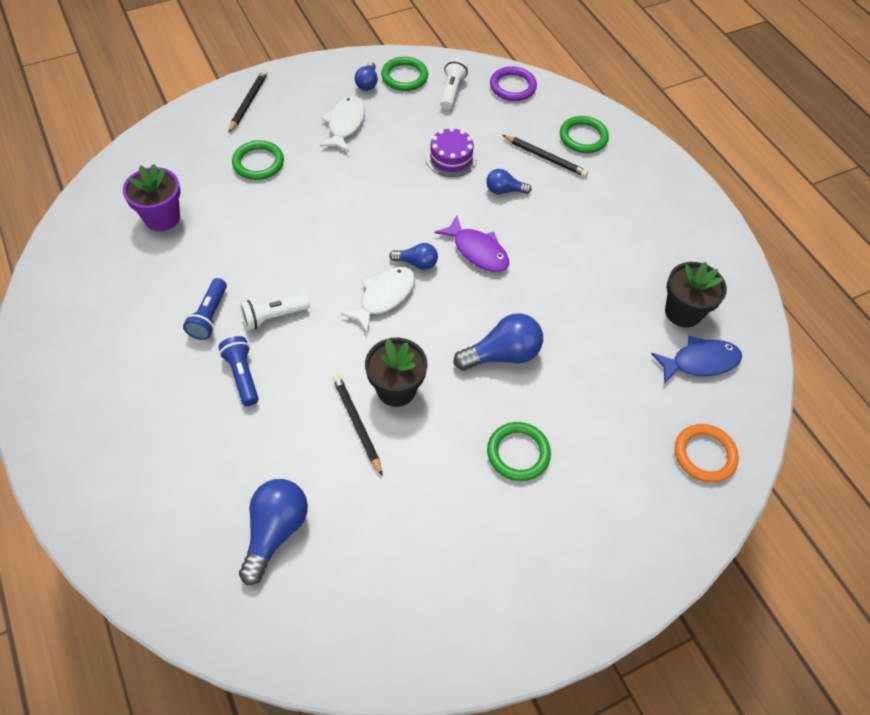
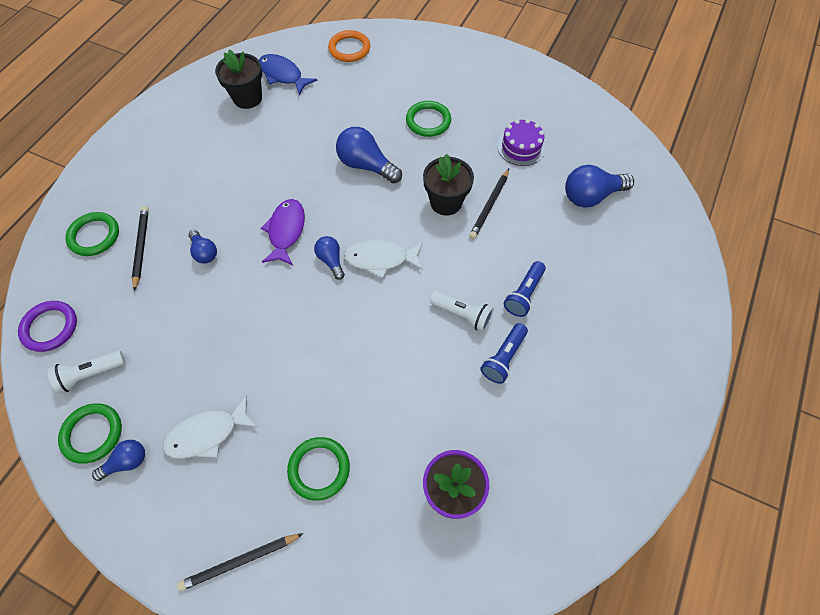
camera: 125 degrees left, 5 degrees up
blue flashlight [183,278,227,340] -> blue flashlight turned 150 degrees clockwise [481,323,528,384]
purple cake [425,127,477,177] -> purple cake moved to [497,119,545,166]

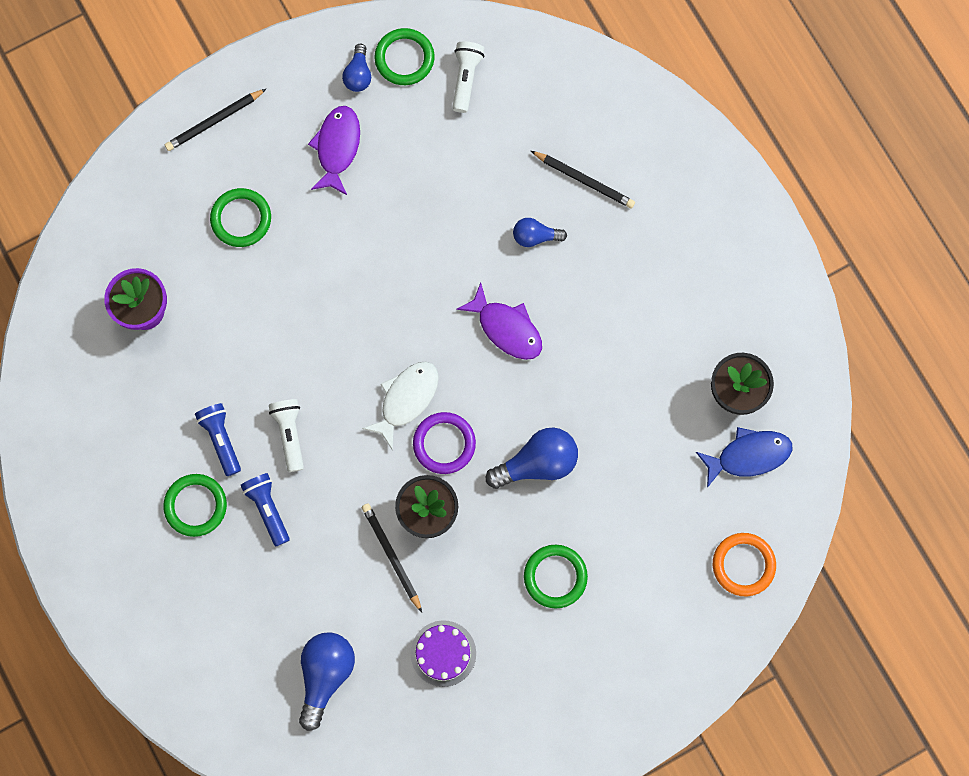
camera: 125 degrees right, 15 degrees up
purple ring [18,301,77,352] -> purple ring moved to [413,412,476,474]
green ring [65,212,119,256] -> green ring moved to [163,474,227,537]
white fish [163,395,258,459] -> purple fish [308,106,360,195]
black pencil [177,533,304,591] -> black pencil turned 135 degrees counterclockwise [165,89,266,151]
blue light bulb [314,236,345,280] -> none
white flashlight [430,291,494,332] -> white flashlight turned 105 degrees clockwise [269,399,304,472]

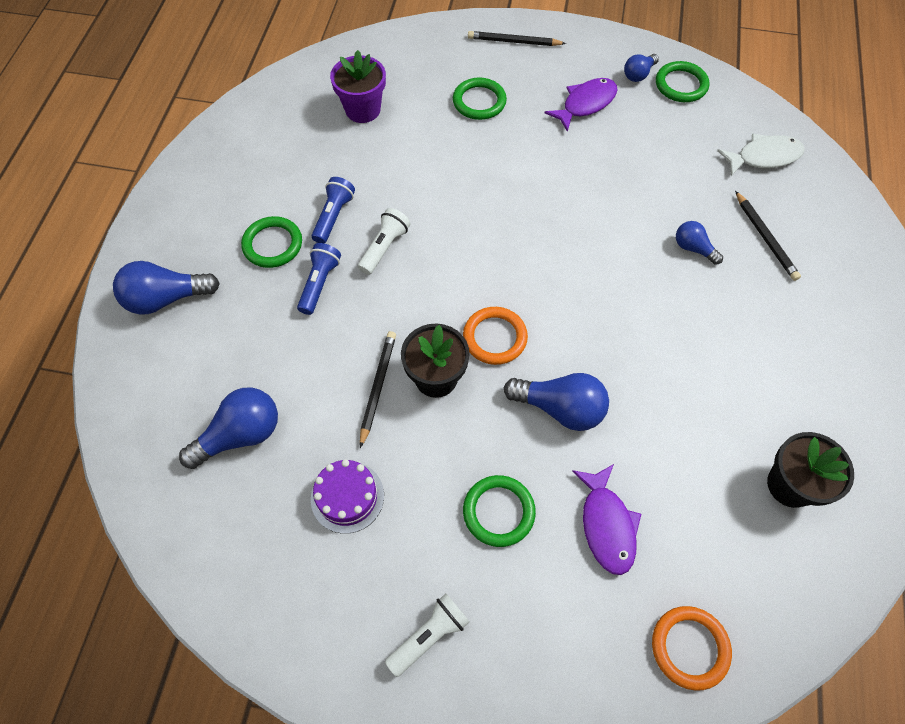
camera: 40 degrees right, 15 degrees down
white fish [362,362,439,450] -> white fish moved to [717,133,805,176]
purple ring [413,412,476,474] -> orange ring [463,307,528,365]
white flashlight [452,41,484,113] -> white flashlight moved to [385,593,470,677]
purple fish [456,283,542,360] -> purple fish moved to [572,464,641,575]
blue fish [696,427,793,488] -> none
none -> blue light bulb [113,261,220,315]

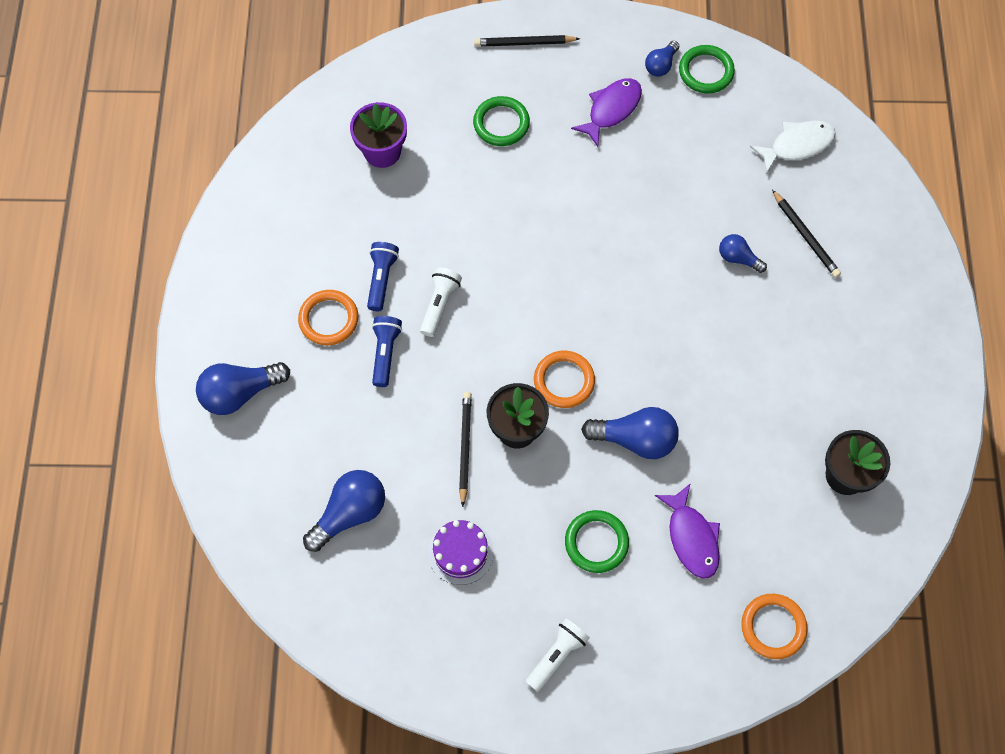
camera: 10 degrees left, 5 degrees up
green ring [241,216,302,268] -> orange ring [298,290,359,346]

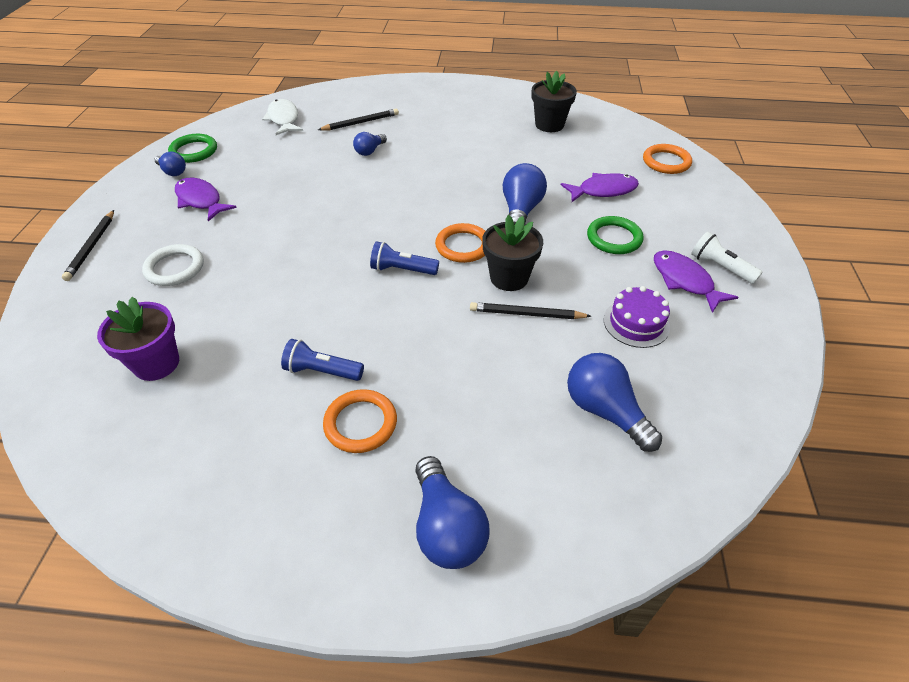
camera: 85 degrees left, 20 degrees down
blue flashlight [372,316,402,387] -> blue flashlight moved to [370,241,439,275]
white flashlight [420,267,462,337] -> none
green ring [473,96,530,146] -> white ring [142,244,204,286]
none -> purple fish [654,250,738,313]

